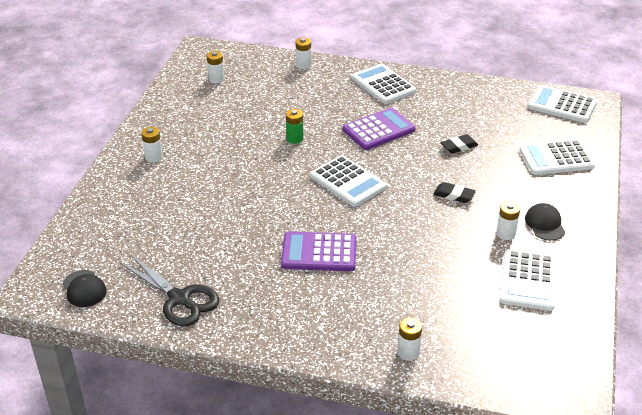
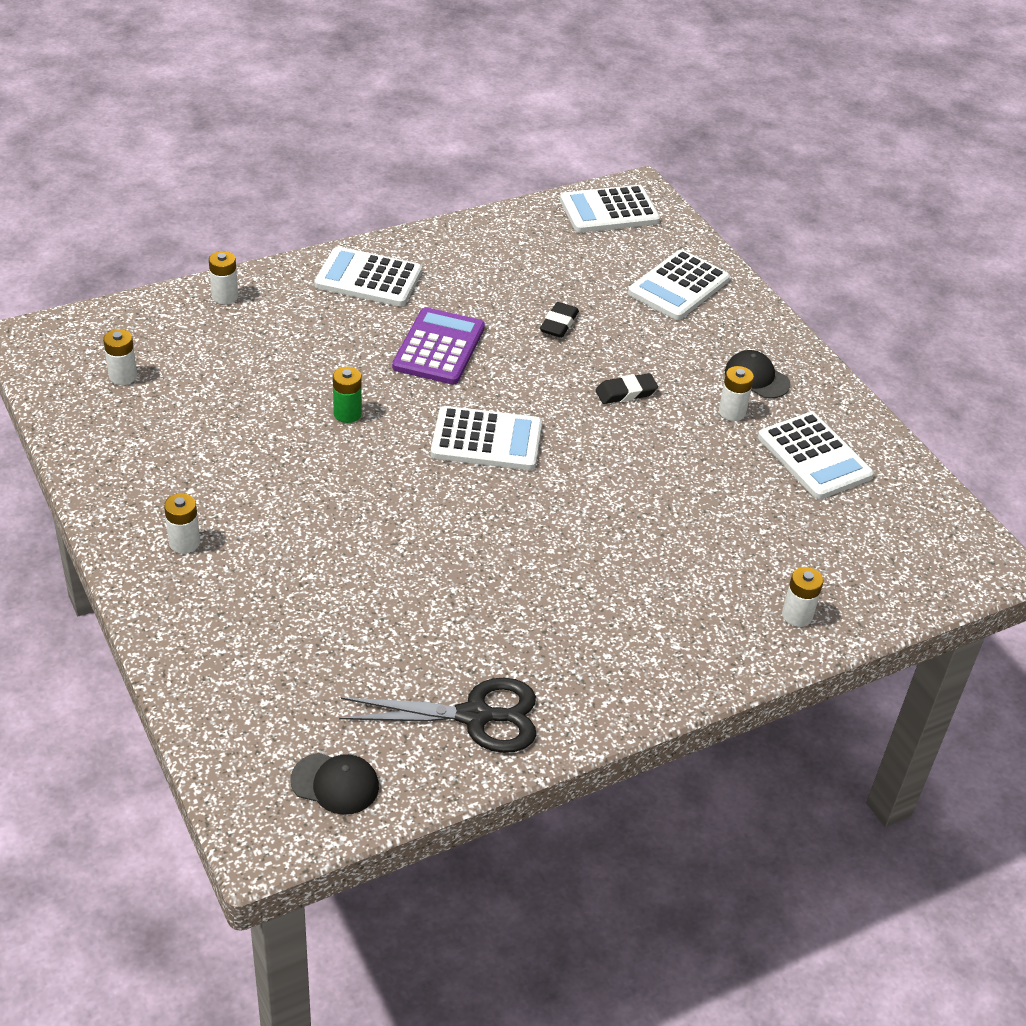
camera: 45 degrees left, 5 degrees up
purple calculator [281,231,356,271] -> none

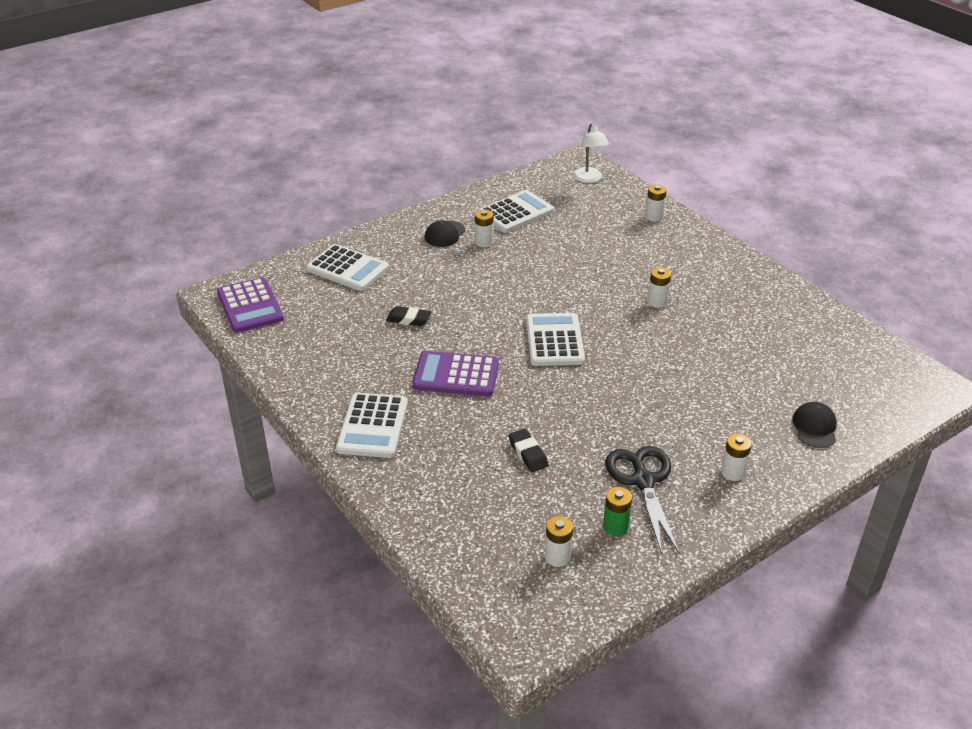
camera: 95 degrees left, 5 degrees down
white battery [209,251,238,304] -> white battery moved to [648,267,671,308]
black cap [291,753,379,815] -> black cap moved to [792,402,837,448]
green battery [333,367,362,423] -> green battery moved to [603,487,632,536]
black scissors [339,678,536,753] -> black scissors moved to [605,446,679,554]
white calculator [560,185,660,233] -> purple calculator [217,277,284,333]
black eraser [595,373,658,404] -> black eraser moved to [509,429,549,472]
none -> white lamp [573,123,609,183]

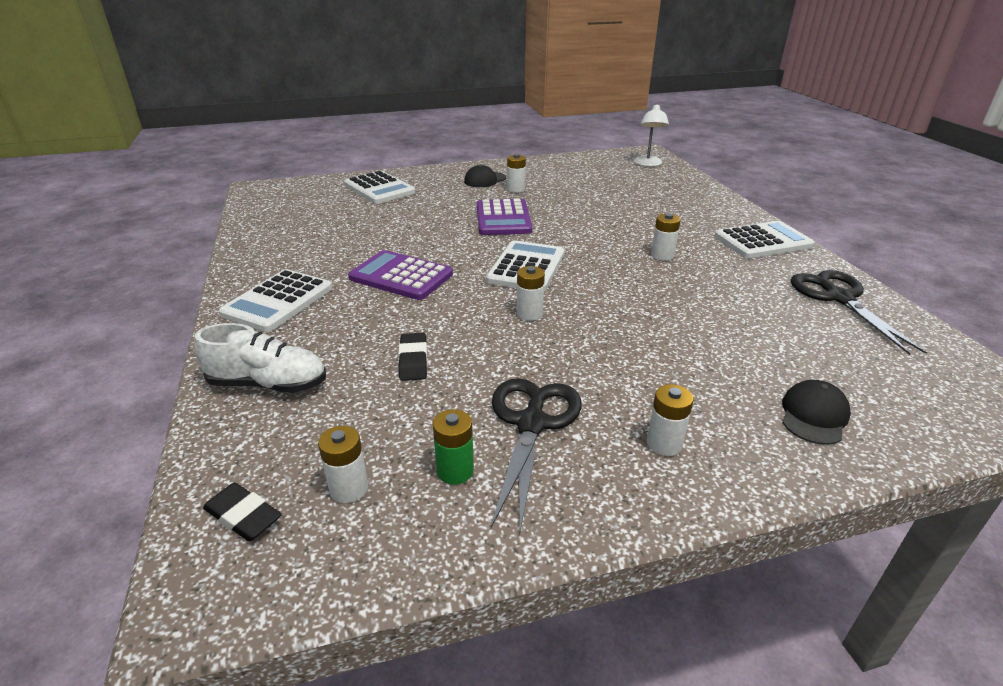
camera: 20 degrees right, 5 degrees down
purple calculator [217,277,284,333] -> purple calculator moved to [477,199,532,235]
black eraser [386,306,432,326] -> black eraser moved to [203,483,282,541]
white calculator [478,190,554,233] -> white calculator moved to [715,221,814,259]
white battery [645,185,667,222] -> white battery moved to [517,266,545,321]
none -> white shoe [194,323,326,393]
none -> black scissors [791,270,927,355]

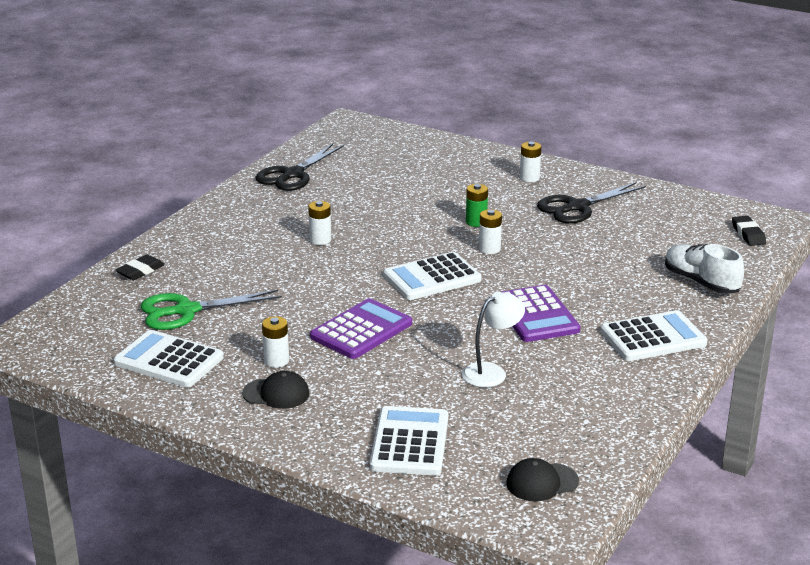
camera: 135 degrees left, 5 degrees down
white battery [318,426,368,503] -> none
black eraser [398,333,428,381] -> black eraser moved to [116,254,165,280]
green battery [433,409,474,485] -> green battery moved to [466,184,488,227]
white lamp [634,104,669,167] -> white lamp moved to [462,291,525,387]
white calculator [715,221,814,259] -> white calculator moved to [113,330,224,388]
black cap [782,380,851,445] -> black cap moved to [506,458,579,501]
none -> green scissors [140,290,282,330]

